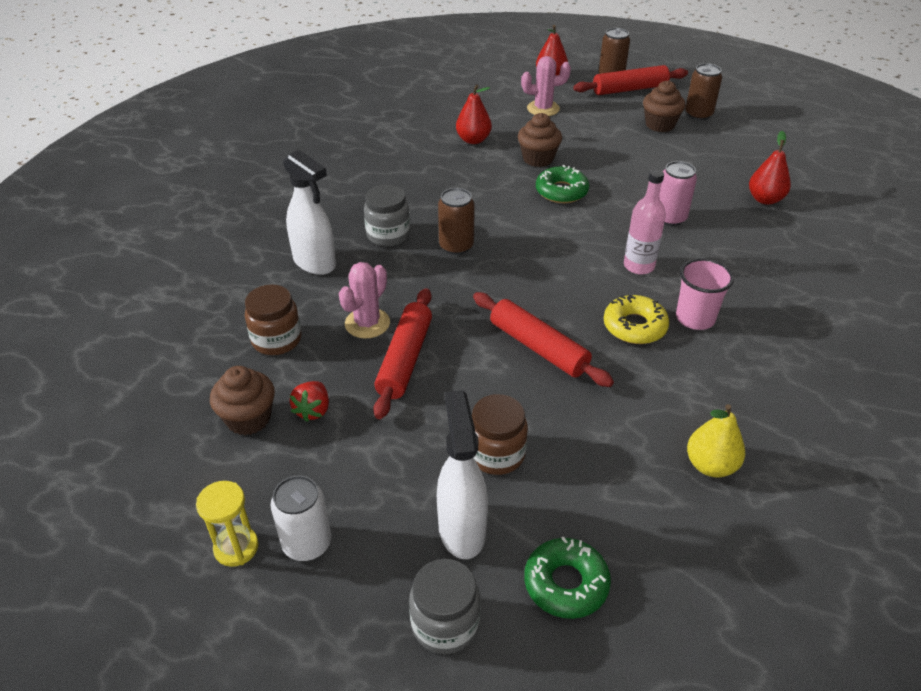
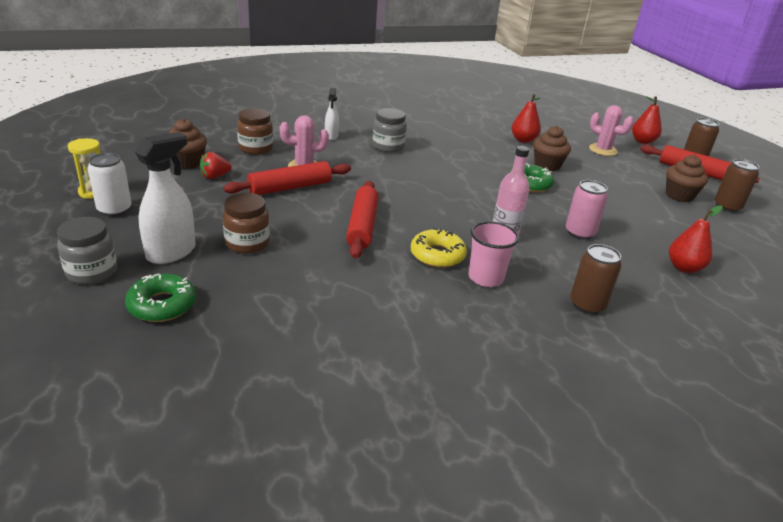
camera: 45 degrees right, 10 degrees down
white spray bottle [283,150,336,275] -> white spray bottle [325,88,339,140], size x0.57
brown can [438,188,475,255] -> brown can moved to [570,244,622,314]
yellow pear [687,404,745,477] -> none

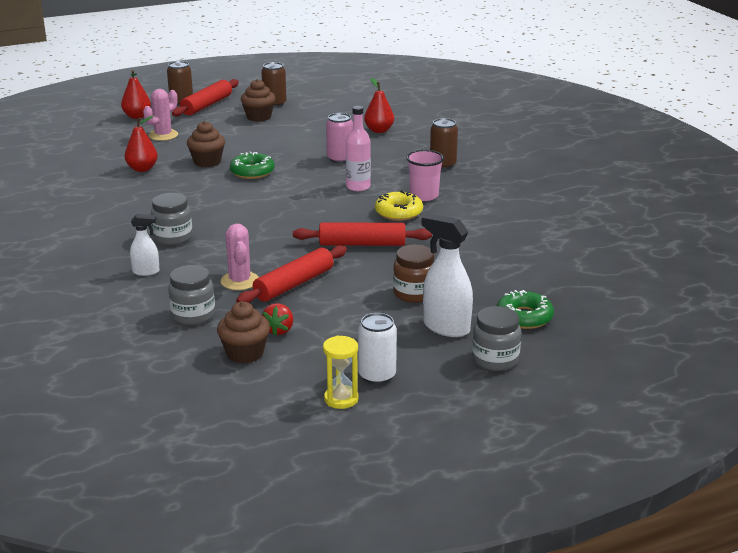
camera: 90 degrees left, 5 degrees down
red strawberry [200,152,232,179] -> red strawberry turned 45 degrees clockwise [262,303,293,336]
red rolling pin [223,161,351,195] -> red rolling pin turned 75 degrees clockwise [236,245,347,303]
brown jar [237,108,273,155] -> grey jar [168,265,215,325]

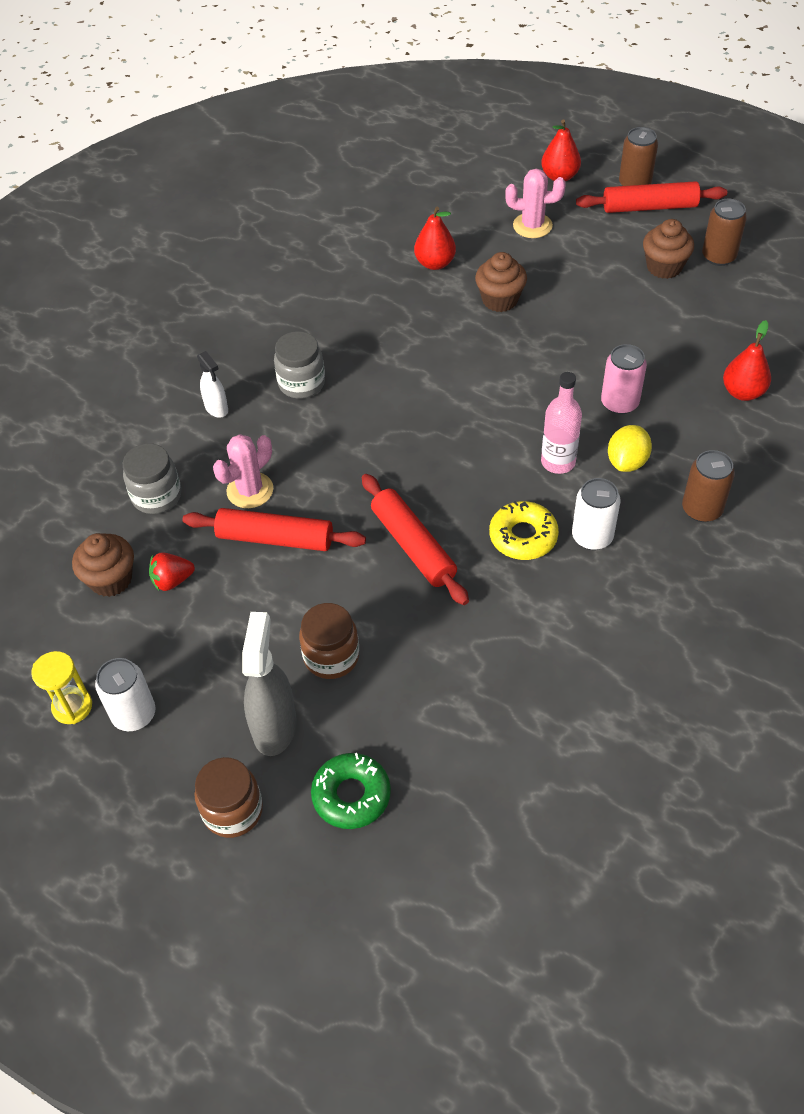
camera: 60 degrees right, 25 degrees up
green donut [230,152,275,179] -> none
pink cup [406,150,444,201] -> white can [572,478,621,550]
white spray bottle [422,213,473,337] -> grey spray bottle [242,612,297,756]
grey jar [472,306,521,371] -> brown jar [194,757,263,838]
none -> yellow lemon [608,425,652,472]

